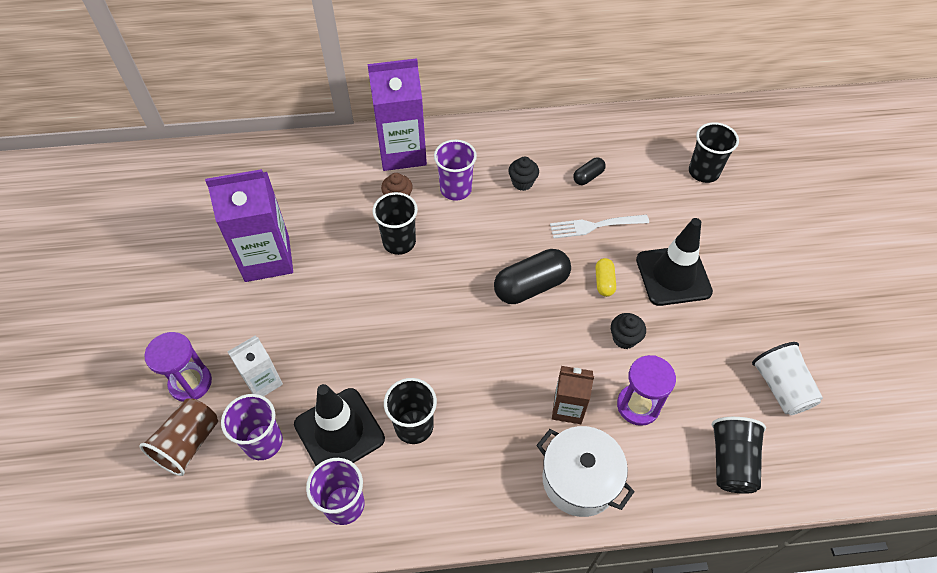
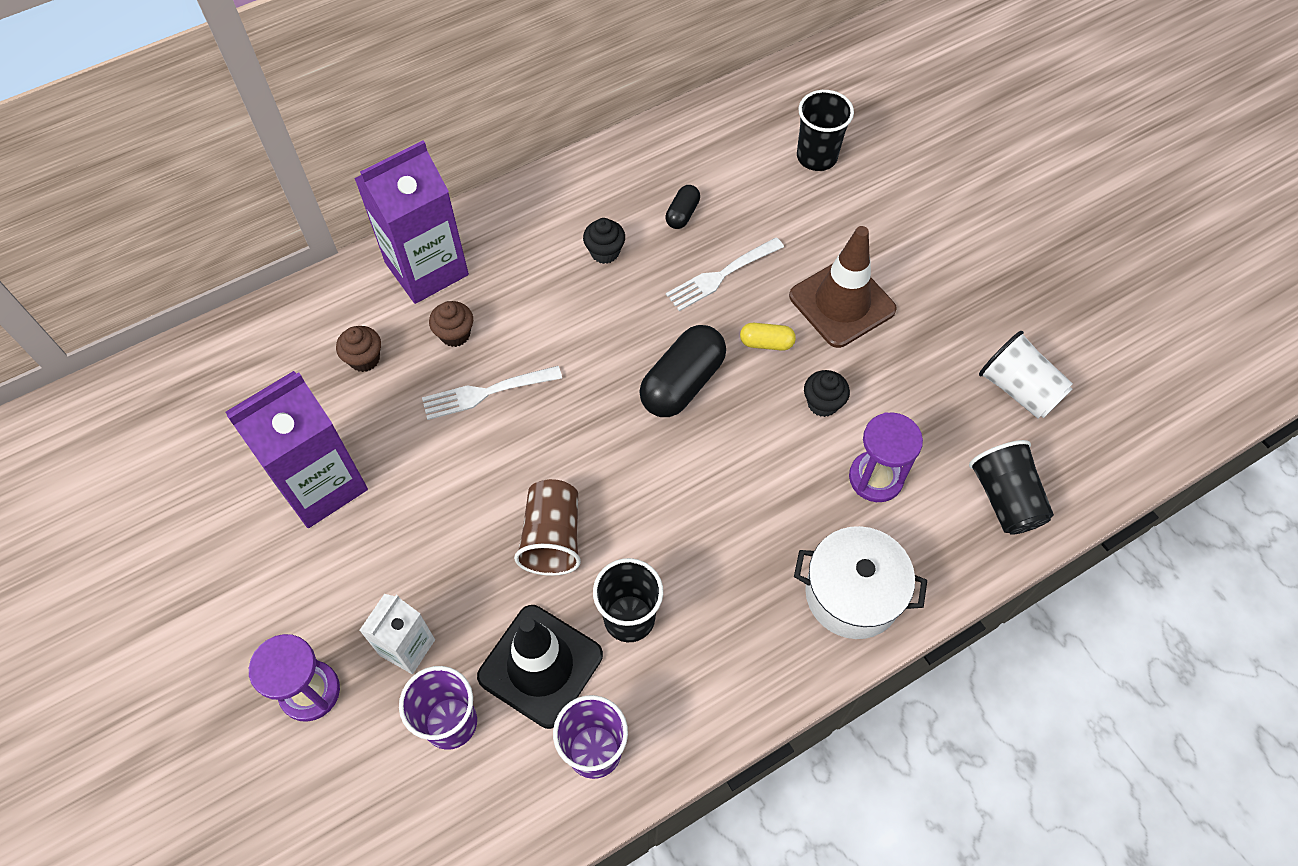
camera: 25 degrees left, 5 degrees up
brown cup [140,398,218,476] -> brown cup moved to [514,479,581,576]
black cup [373,192,418,255] -> white fork [422,366,562,420]
purple cup [434,140,477,201] -> none
brown carton [552,366,594,424] -> none
yellow capsule [595,258,616,297] -> yellow capsule turned 60 degrees counterclockwise [740,323,796,351]
black traffic cone [636,218,713,306] -> brown traffic cone [789,226,897,348]
none -> brown cupcake [336,326,381,372]

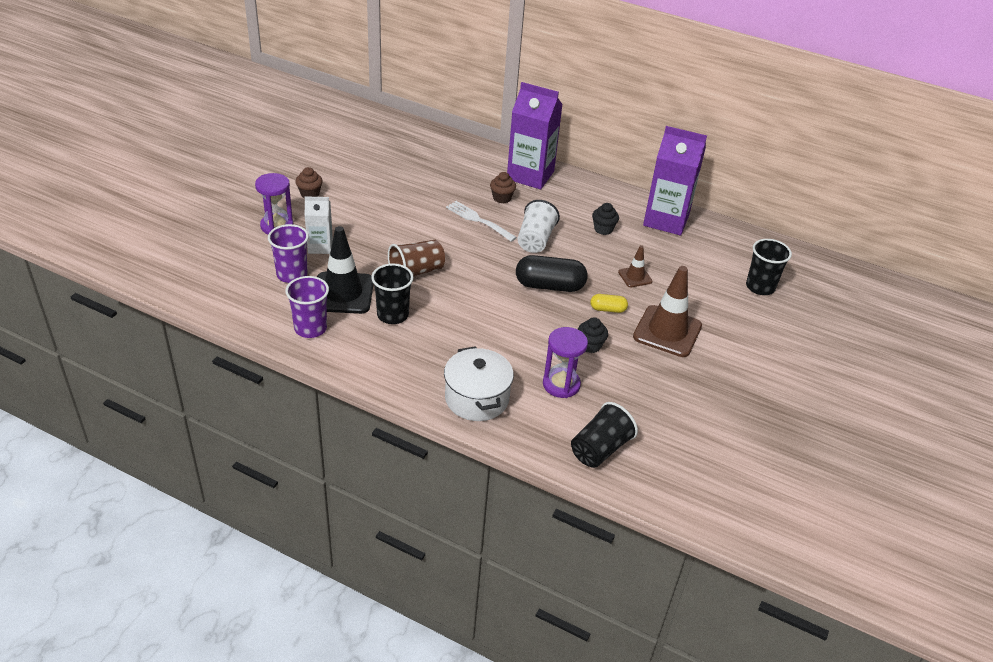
camera: 55 degrees right, 20 degrees down
purple carton [225,371,368,528] -> purple carton moved to [643,126,707,235]
brown cupcake [336,326,381,372] -> brown cupcake moved to [295,167,323,198]
black capsule [665,185,700,229] -> none
white fork [666,237,784,311] -> brown traffic cone [618,245,653,287]
yellow capsule [740,323,796,351] -> yellow capsule turned 60 degrees counterclockwise [590,294,628,313]
white cup [979,331,1073,419] -> white cup moved to [517,200,560,253]

